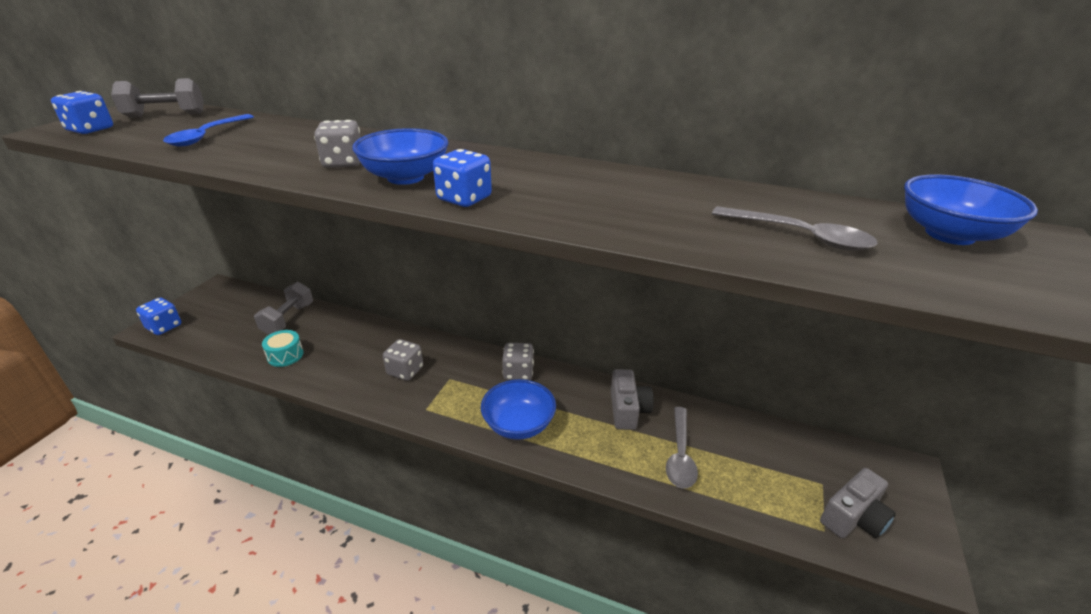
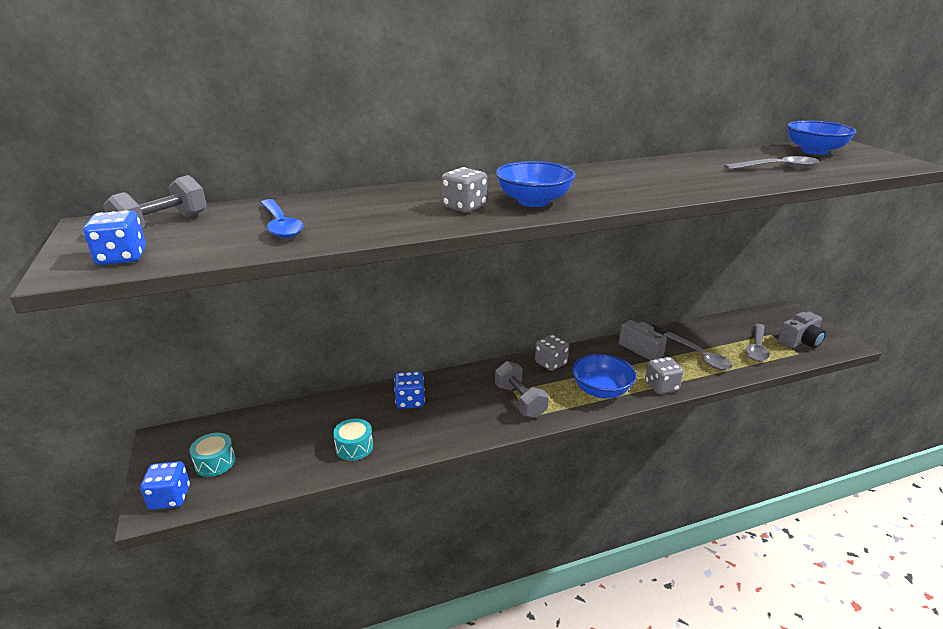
camera: 40 degrees left, 5 degrees down
grey dumbbell [254,282,313,335] -> grey dumbbell moved to [495,361,549,418]
grey dice [383,339,423,381] -> grey dice moved to [645,357,683,394]
blue dice [433,149,492,207] -> blue dice moved to [394,371,425,409]
grey camera [820,468,896,538] -> grey camera turned 45 degrees clockwise [778,312,826,348]
none -> turquoise drum [190,433,236,477]
none -> grey spoon [746,324,770,362]

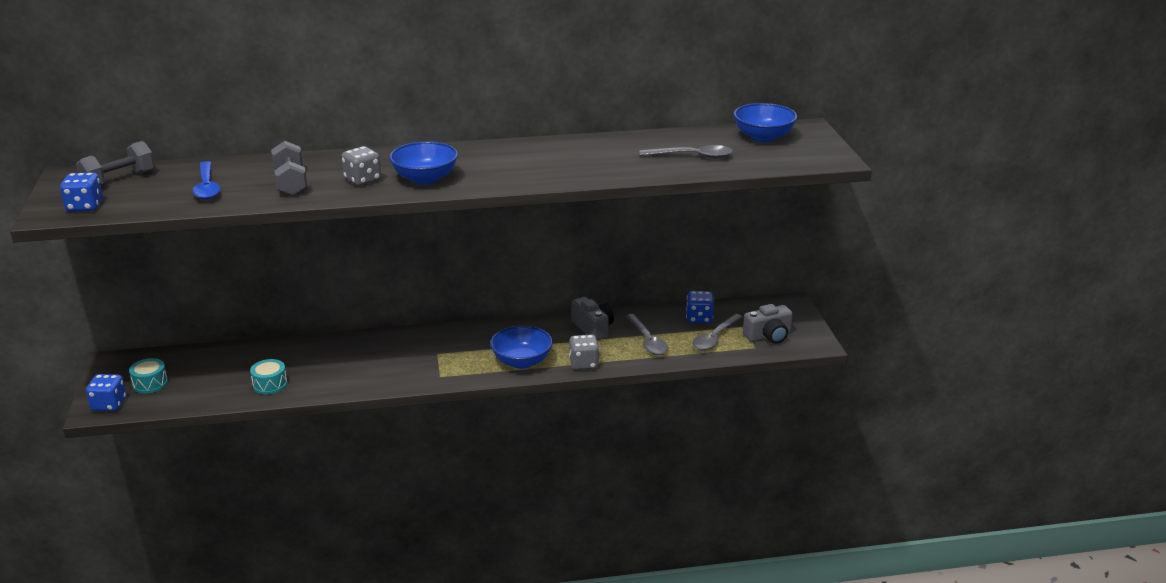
camera: 10 degrees right, 0 degrees up
blue dice [394,371,425,409] -> blue dice moved to [686,291,714,324]
grey dumbbell [495,361,549,418] -> grey dumbbell moved to [271,141,307,196]
grey dice [535,335,569,371] -> none

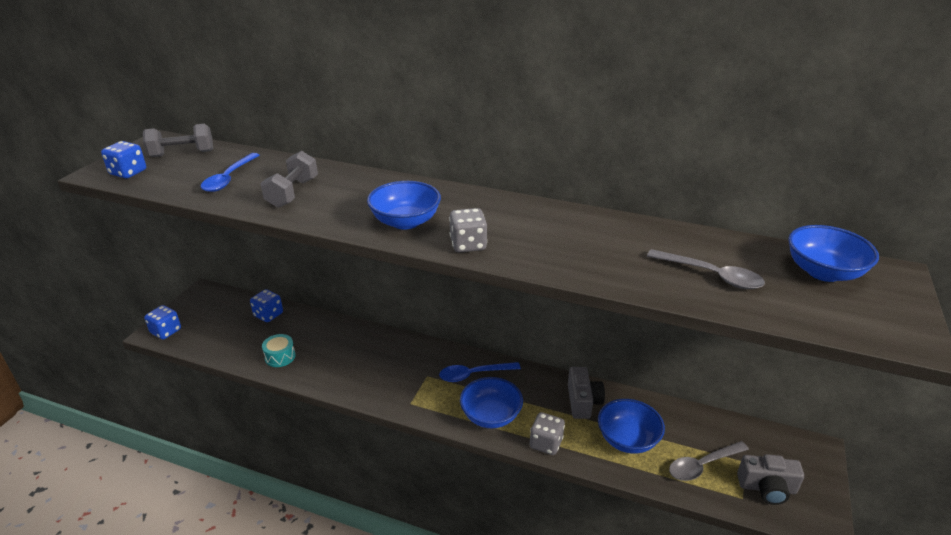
camera: 30 degrees right, 5 degrees up
turquoise drum [129,358,168,394] -> none
grey dice [341,146,381,186] -> grey dice moved to [449,208,487,252]
grey spoon [626,314,668,355] -> blue bowl [598,399,665,454]
blue dice [686,291,714,324] -> blue dice moved to [250,289,283,322]
none -> blue spoon [439,362,521,382]

